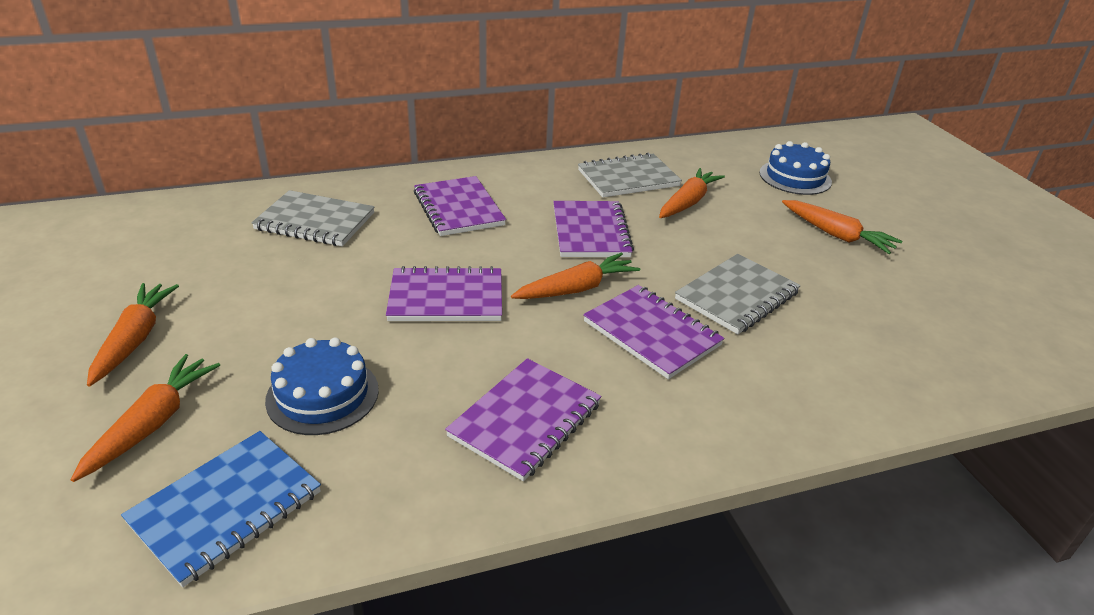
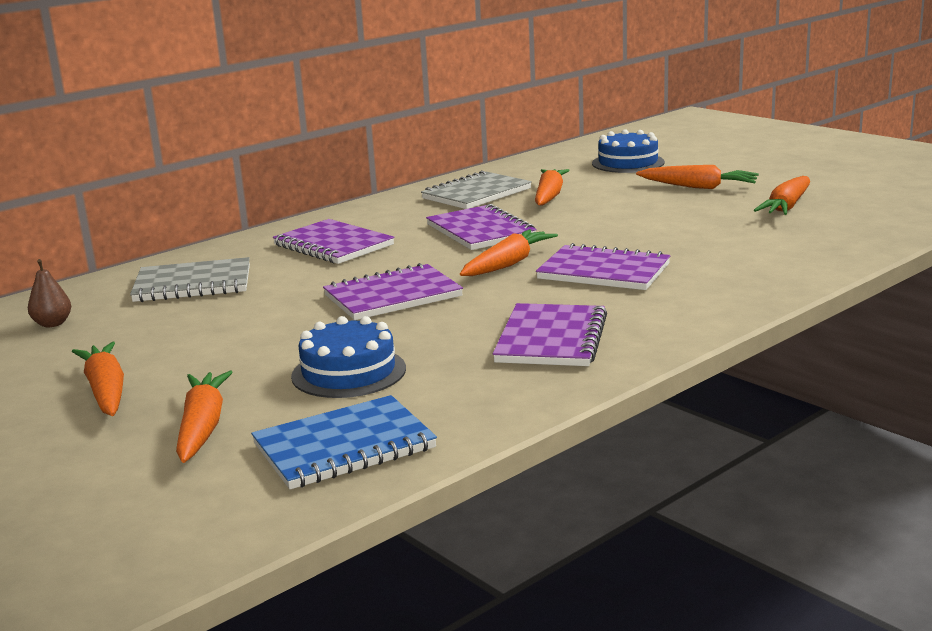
camera: 20 degrees left, 15 degrees down
blue notebook [121,431,321,587] -> blue notebook turned 45 degrees clockwise [251,395,437,489]
grey notebook [675,254,801,334] -> none
none -> brown pear [28,259,71,327]
none -> orange carrot [754,176,810,215]

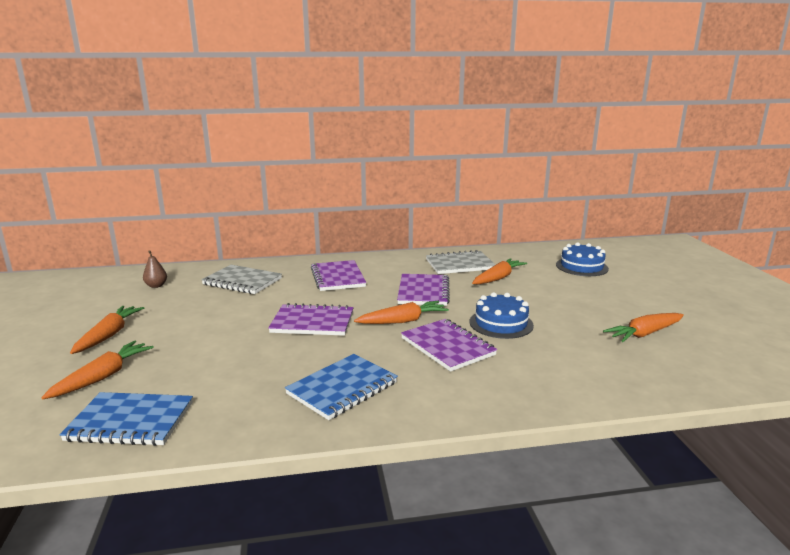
camera: 30 degrees right, 0 degrees up
blue cake [291,316,406,398] -> blue cake moved to [470,292,534,339]
purple notebook [493,303,607,366] -> blue notebook [285,354,398,420]
orange carrot [636,165,759,189] -> none

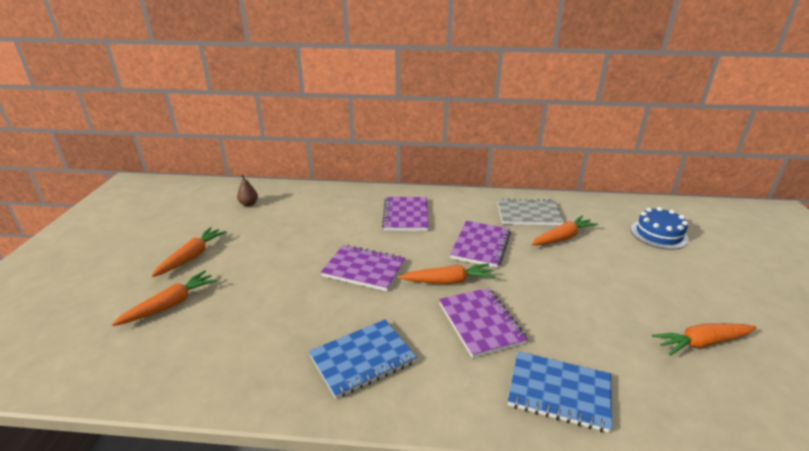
camera: 15 degrees right, 10 degrees up
blue notebook [59,392,193,446] -> blue notebook moved to [508,351,612,433]
grey notebook [201,265,282,294] -> none
blue cake [470,292,534,339] -> none

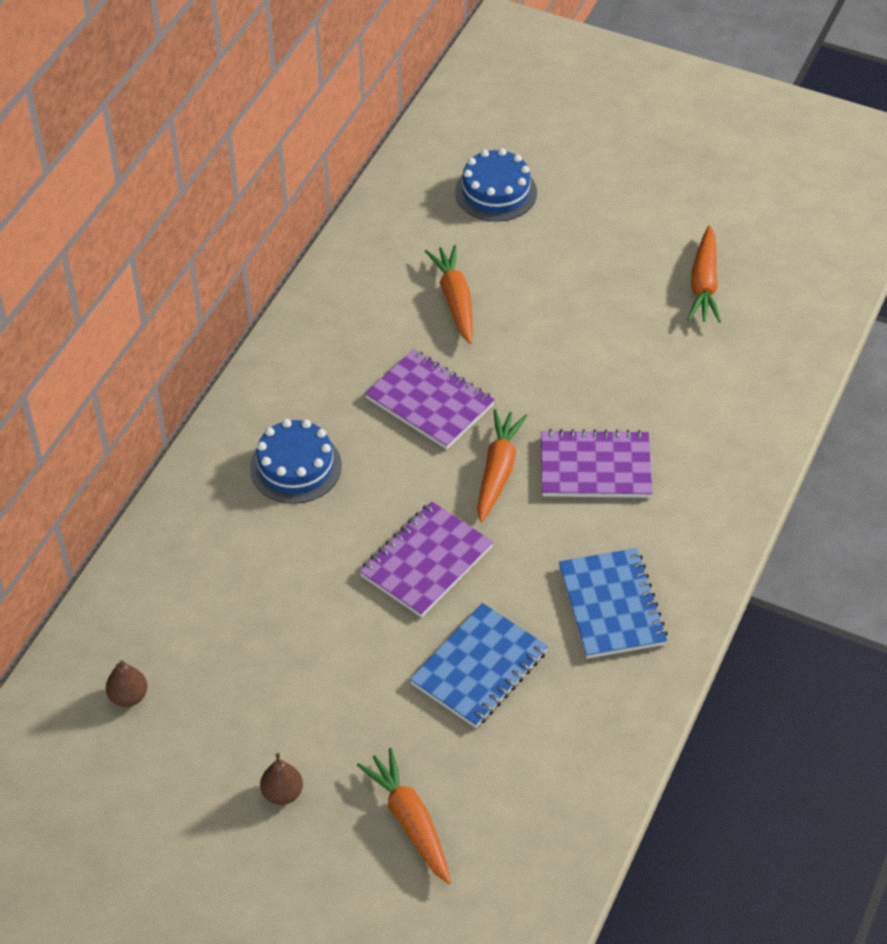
camera: 70 degrees left, 20 degrees up
orange carrot [151,227,227,277] -> brown pear [260,753,303,805]
purple notebook [382,197,428,231] -> blue cake [250,419,342,504]
grey notebook [497,198,565,225] -> none
blue notebook [508,351,612,433] -> blue notebook moved to [410,603,548,728]

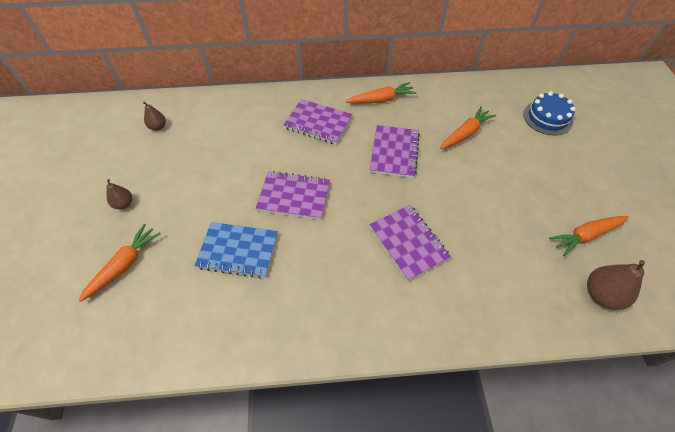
camera: 60 degrees right, 5 degrees up
blue cake [250,419,342,504] -> purple notebook [283,99,353,144]
orange carrot [477,409,528,522] -> orange carrot moved to [345,82,416,104]
blue notebook [559,548,668,659] -> none
none -> brown pear [587,260,645,310]

